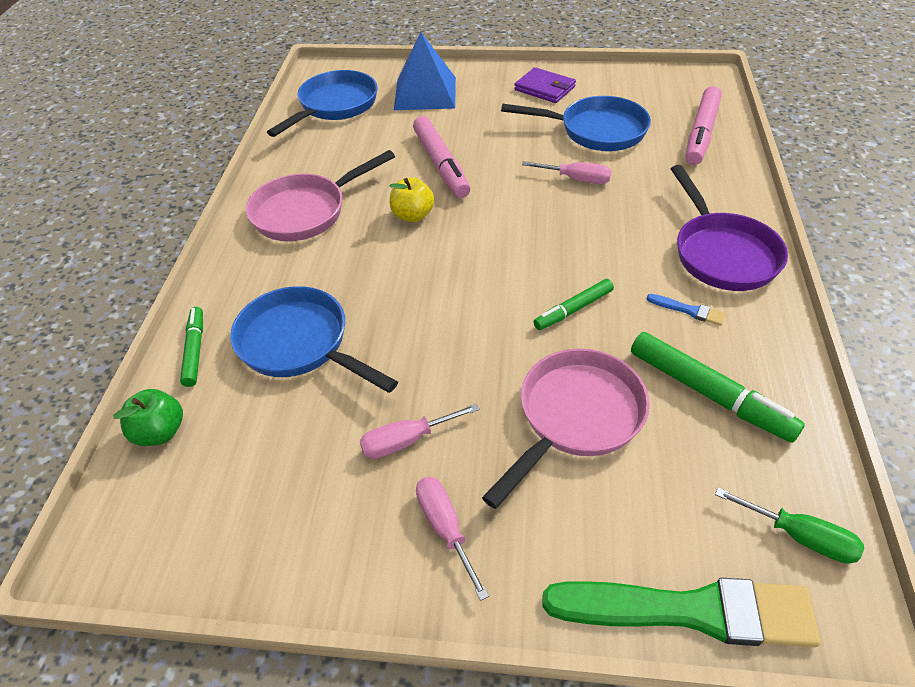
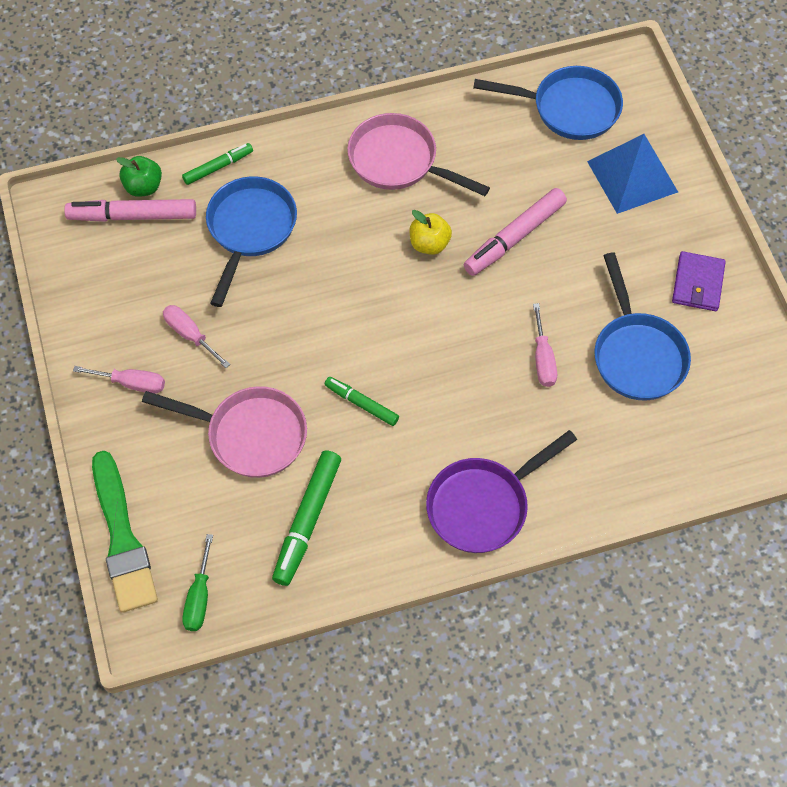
camera: 65 degrees right, 15 degrees up
pink screwdriver [416,477,489,601] -> pink screwdriver turned 60 degrees clockwise [73,366,165,394]
blue brush [647,294,726,326] -> none
pink marker [686,86,722,165] -> pink marker moved to [64,199,196,222]

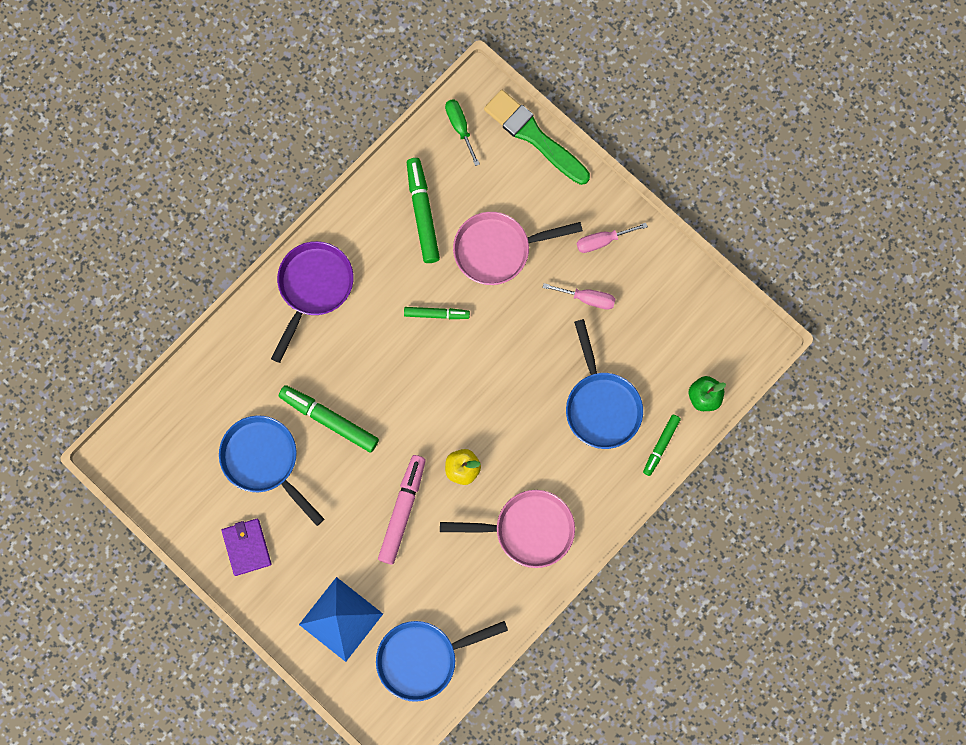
camera: 150 degrees right, 15 degrees up
pink marker [64,199,196,222] -> none
pink screwdriver [533,303,557,387] -> green marker [279,385,379,452]

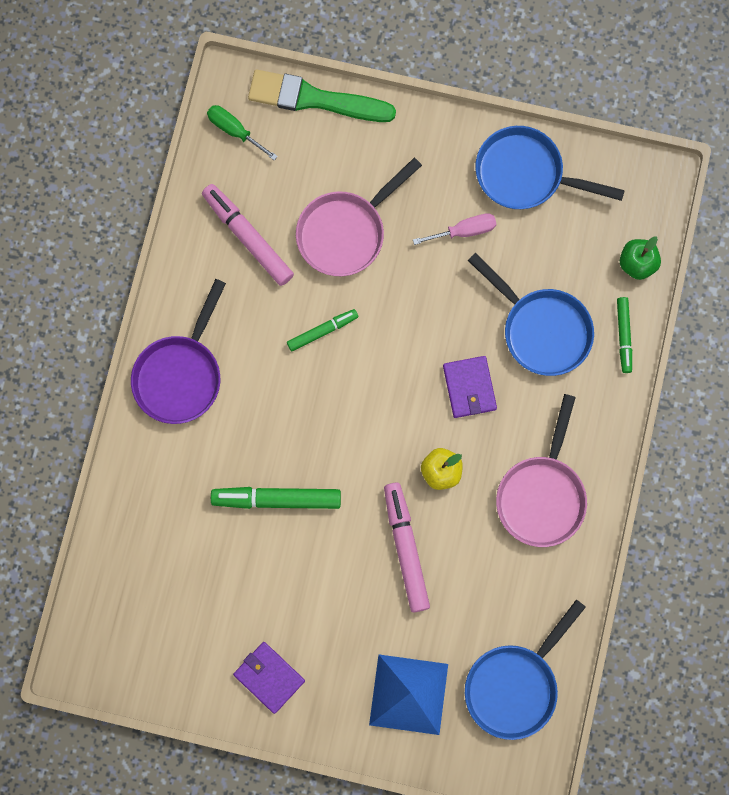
camera: 30 degrees left, 0 degrees up
blue pan [219,415,324,526] -> blue pan moved to [475,126,625,209]
purple pan [271,241,353,363] -> purple pan turned 150 degrees counterclockwise [131,279,226,424]
green marker [407,158,440,263] -> pink marker [202,184,294,286]
pink pan [440,490,575,568] -> pink pan turned 135 degrees clockwise [496,394,587,547]
pink screwdriver [577,223,648,253] -> none
none -> purple wallet [443,356,497,418]

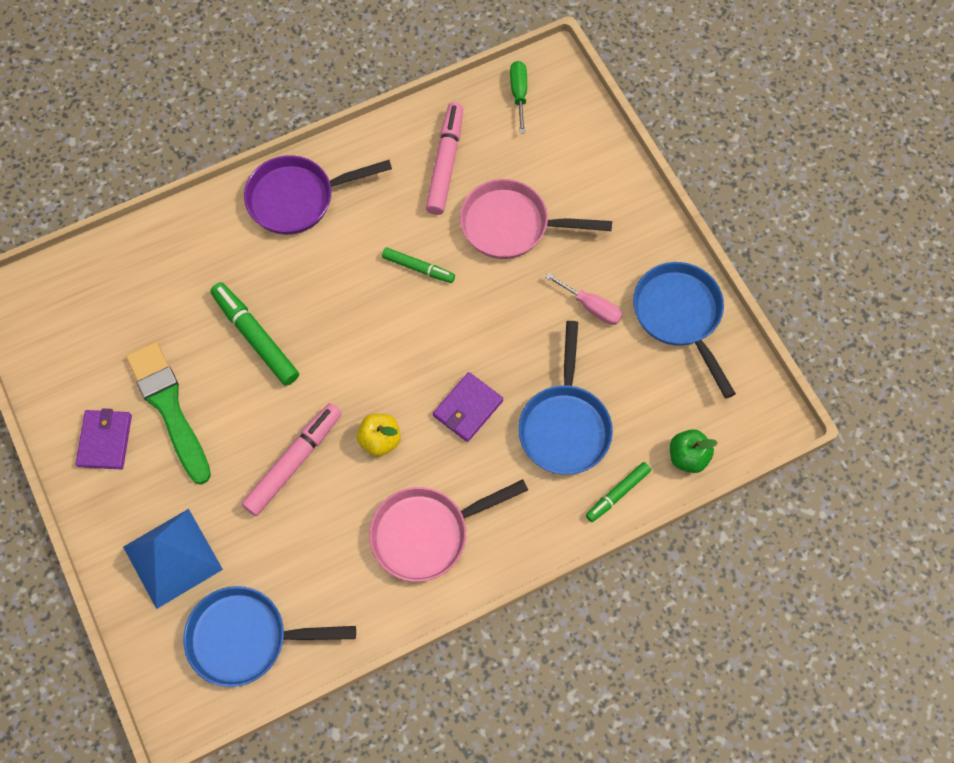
camera: 50 degrees right, 10 degrees down
green brush [248,70,396,122] -> green brush moved to [126,342,211,485]

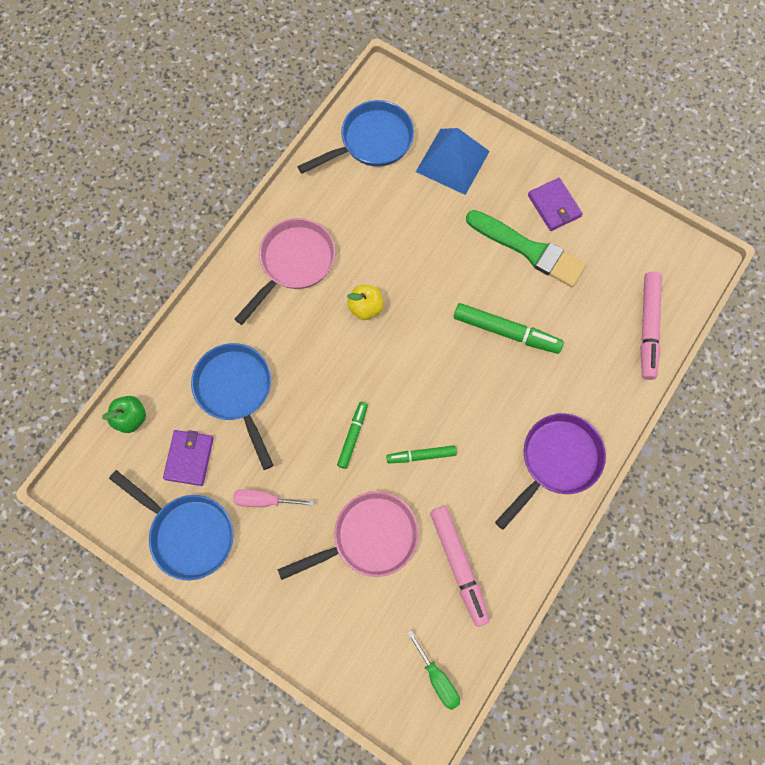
camera: 150 degrees right, 5 degrees up
pink marker [242,403,342,516] -> pink marker moved to [640,272,662,380]
purple wallet [433,372,503,442] -> purple wallet moved to [163,430,214,486]
green marker [586,462,651,522] -> green marker moved to [337,402,368,469]

